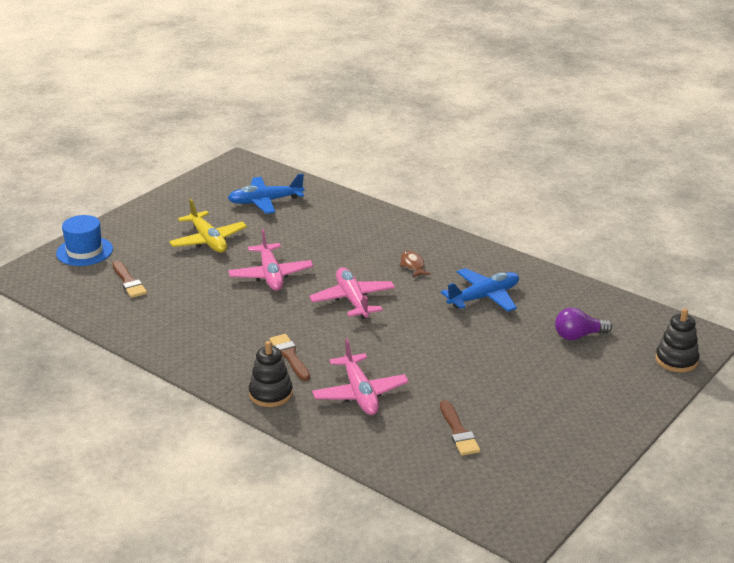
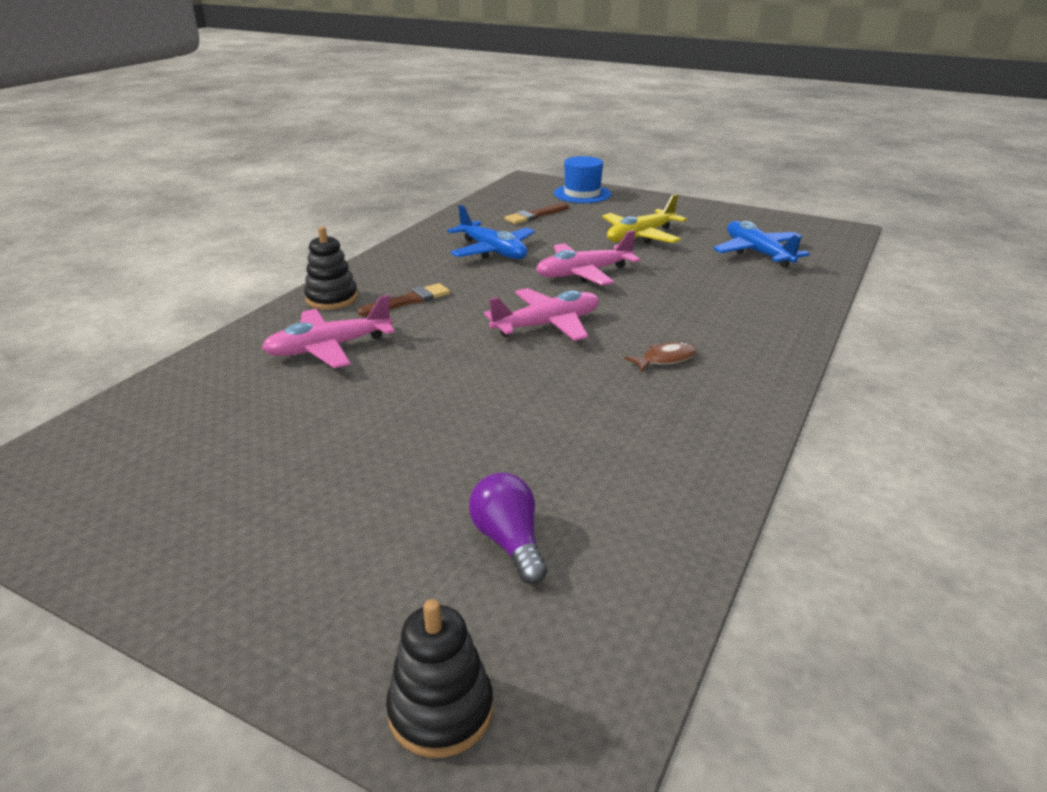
camera: 80 degrees right, 0 degrees up
brown brush [440,400,480,456] -> none
blue plane [441,268,519,312] -> blue plane moved to [447,205,535,259]

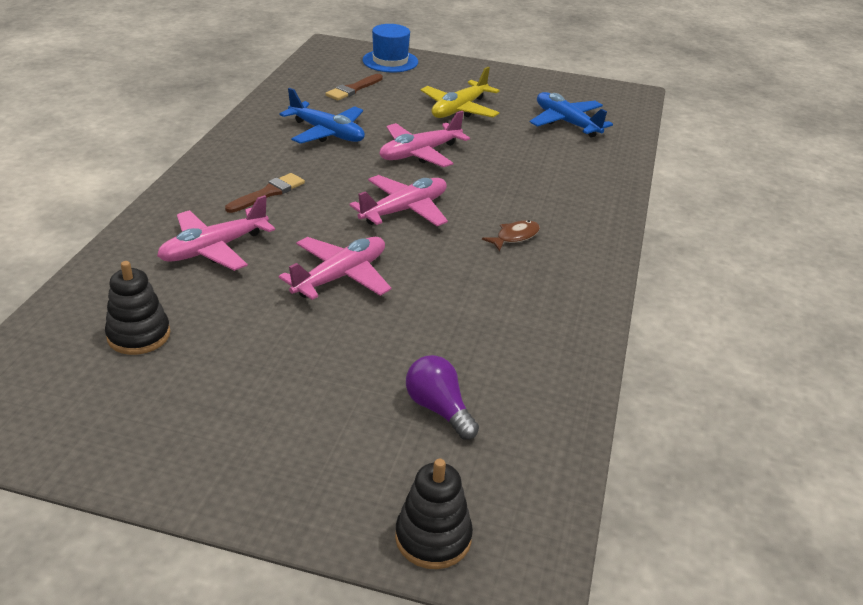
camera: 15 degrees left, 5 degrees up
black stacking toy [304,227,358,310] -> black stacking toy moved to [105,261,170,355]
none -> pink plane [278,237,391,300]

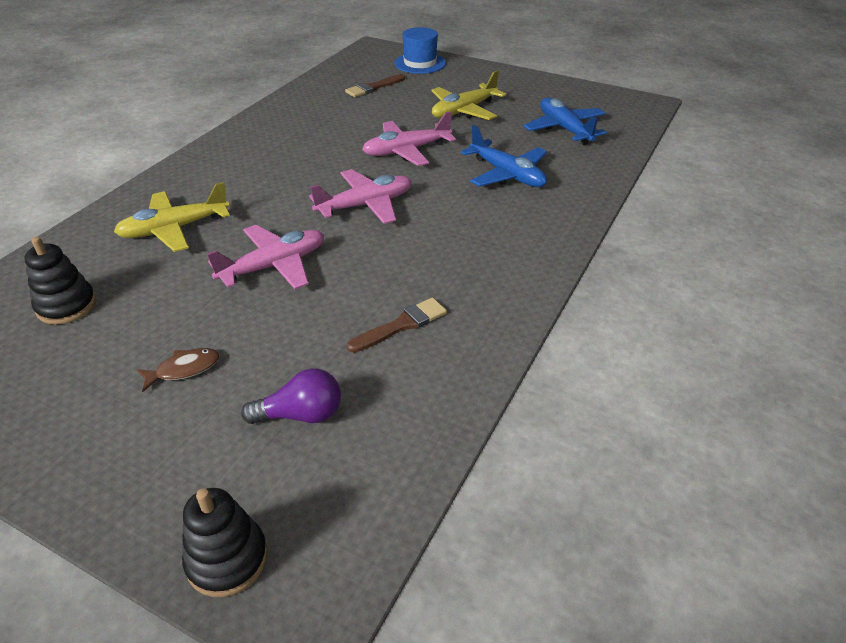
camera: 15 degrees right, 5 degrees up
pink plane [157,195,275,271] -> yellow plane [114,182,230,252]
brown brush [225,173,305,213] -> brown brush moved to [347,297,447,353]
blue plane [279,88,365,144] -> blue plane moved to [461,125,547,187]
purple light bulb [406,355,479,440] -> purple light bulb turned 105 degrees clockwise [241,368,341,424]
brown fish [482,220,540,251] -> brown fish moved to [136,348,219,392]

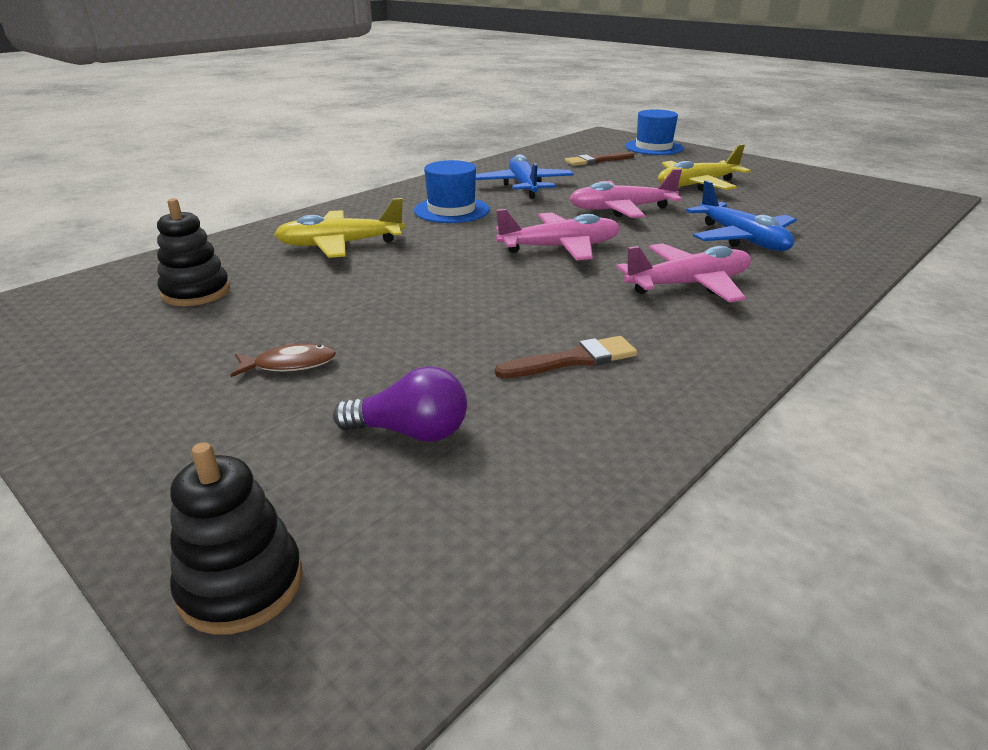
camera: 15 degrees right, 10 degrees down
pink plane [207,225,324,289] -> pink plane moved to [616,243,751,303]
blue plane [524,98,607,145] -> blue plane moved to [476,154,574,199]
none -> blue hat [414,160,489,223]

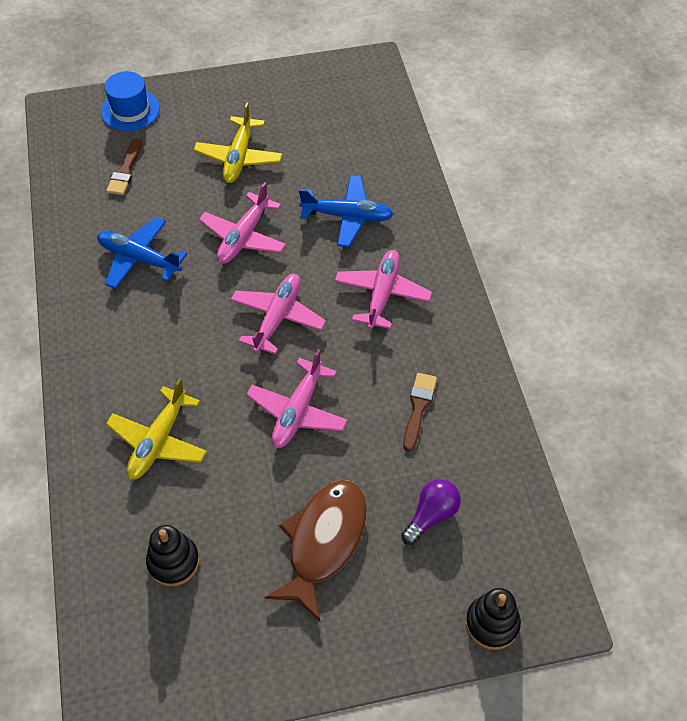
camera: 55 degrees left, 25 degrees up
brown fish [231,343,336,377] -> brown fish [264,480,367,621], size x2.25
blue hat [414,160,489,223] -> none
none -> pink plane [246,349,348,448]

